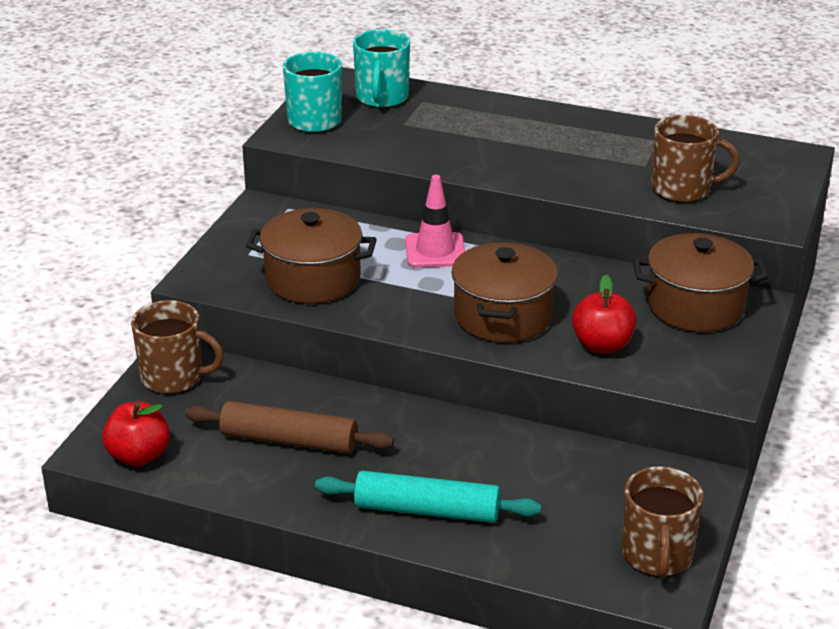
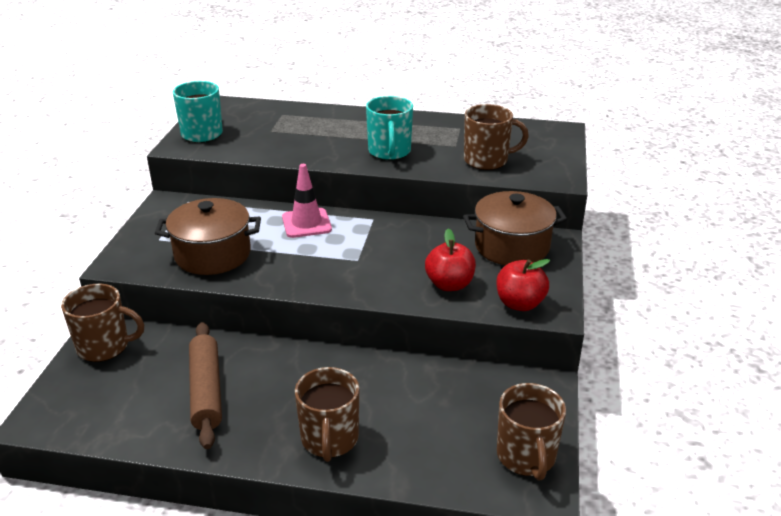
camera: 10 degrees left, 0 degrees up
red apple [102,402,170,466] -> red apple moved to [496,259,550,311]
brown rolling pin [185,401,394,454] -> brown rolling pin turned 75 degrees clockwise [189,322,222,449]
turquoise rolling pin [315,471,541,523] -> brown mug [295,367,359,462]
turquoise mug [353,29,410,108] -> turquoise mug moved to [366,96,413,160]
brown pot [451,242,558,343] -> none

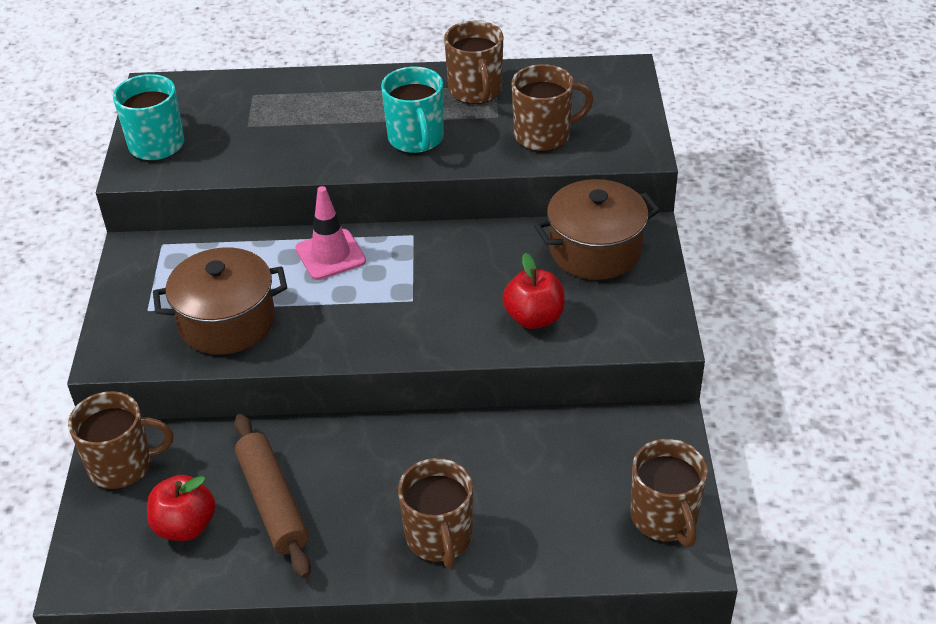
camera: 10 degrees left, 10 degrees up
red apple [496,259,550,311] -> red apple moved to [147,475,216,541]
none -> brown mug [444,21,503,104]

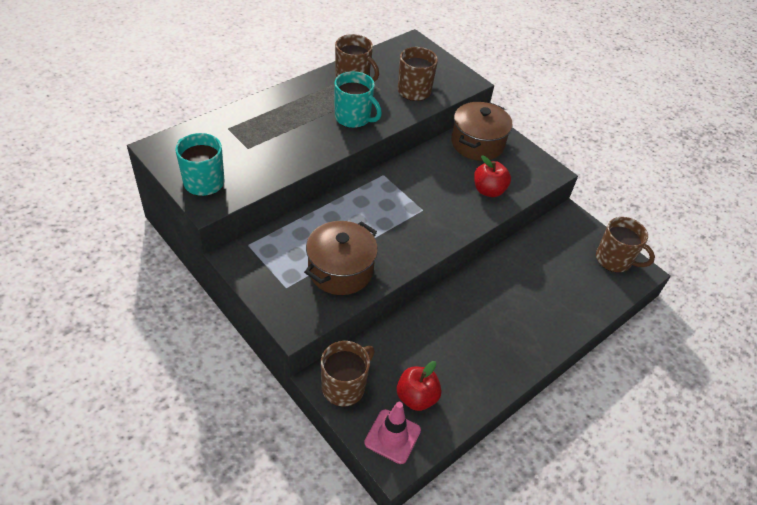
camera: 45 degrees left, 5 degrees up
brown rolling pin [234,414,311,579] -> none
pink traffic cone [296,186,366,280] -> pink traffic cone moved to [364,402,421,464]
brown mug [398,458,473,569] -> none

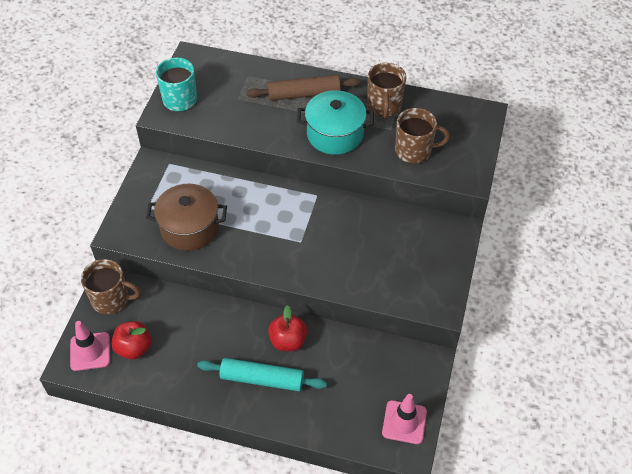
camera: 60 degrees right, 5 degrees up
turquoise mug [334,71,382,128] -> turquoise pot [297,90,374,155]
brown pot [451,102,513,161] -> none
red apple [474,155,511,197] -> red apple moved to [268,305,307,351]
brown mug [596,217,655,272] -> pink traffic cone [382,394,427,444]
none -> turquoise rolling pin [197,358,327,391]
none -> brown rolling pin [247,75,361,101]

